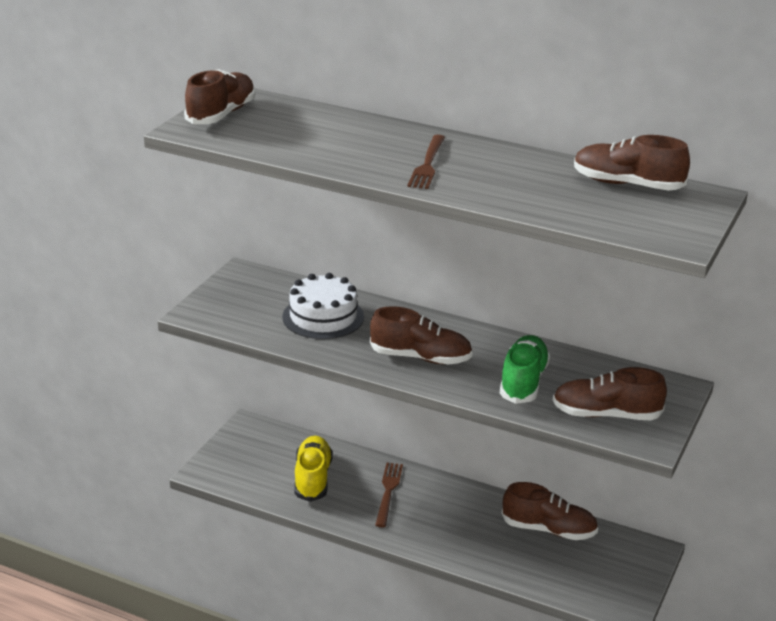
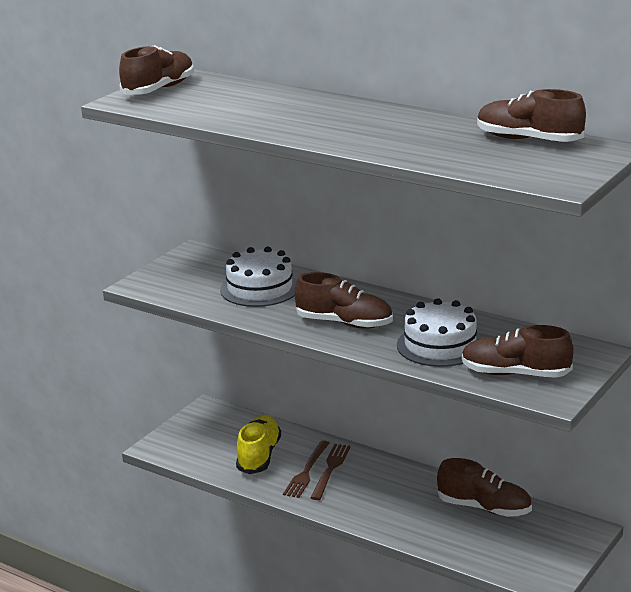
camera: 10 degrees right, 5 degrees down
brown fork [407,134,445,189] -> brown fork moved to [283,440,330,498]
green shoe [500,335,550,404] -> white cake [397,298,481,367]

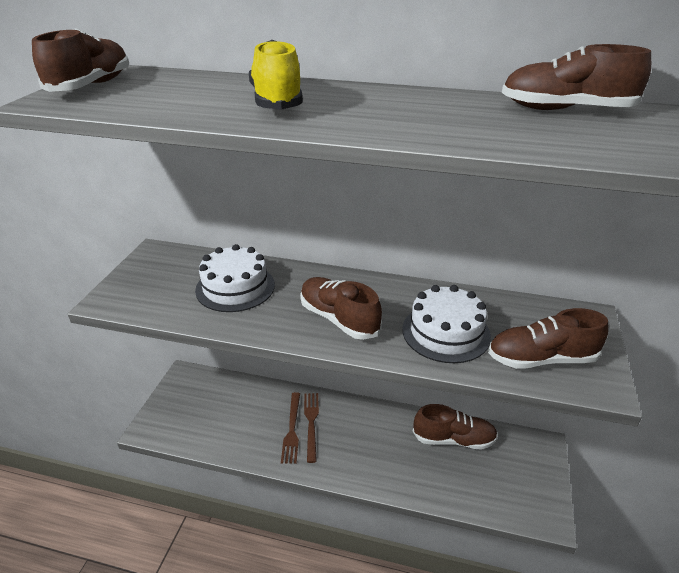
camera: 20 degrees left, 10 degrees up
yellow shoe [236,415,281,474] -> yellow shoe moved to [249,40,303,110]
brown shoe [294,272,393,329] -> brown shoe turned 135 degrees counterclockwise [300,277,382,340]

